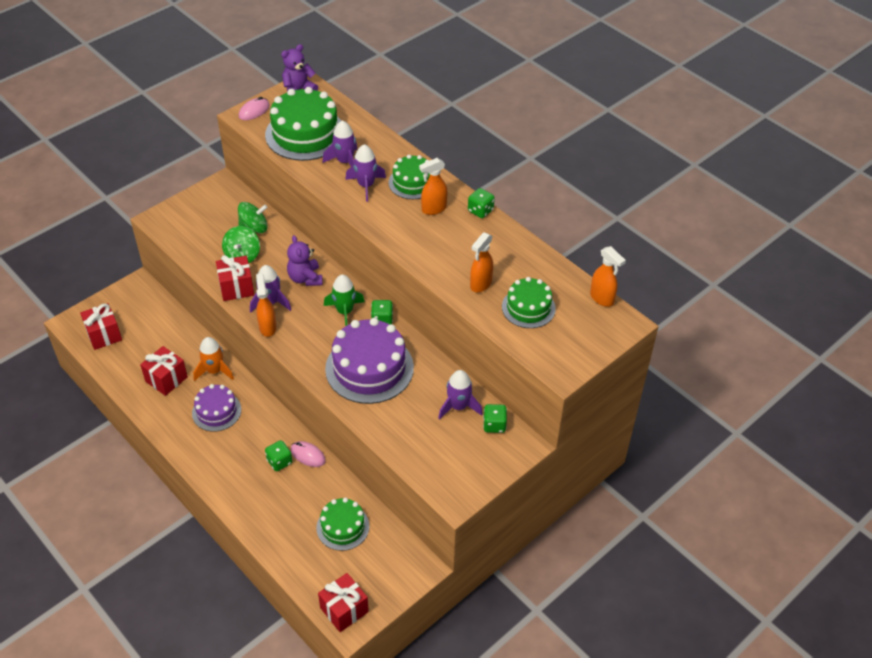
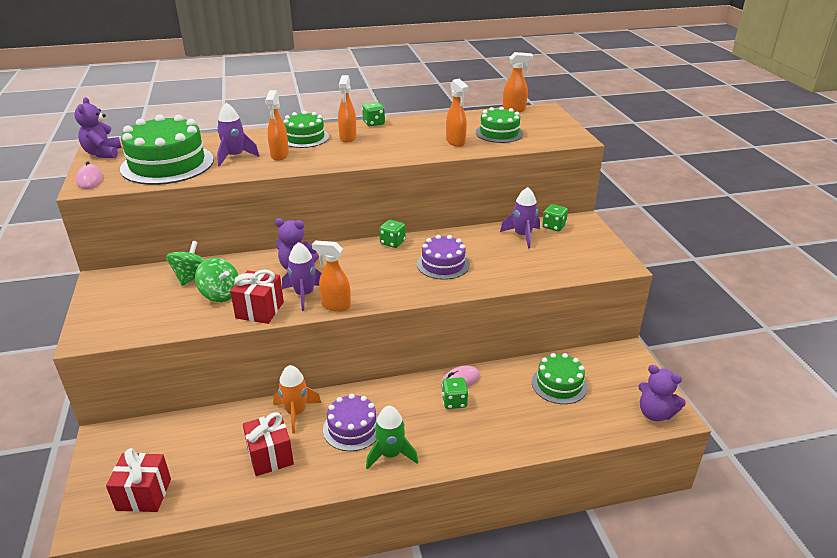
camera: 60 degrees left, 15 degrees down
red gift [318,573,369,632] -> purple teddy bear [638,365,686,421]
green rocket [324,275,365,326] -> green rocket moved to [366,406,418,470]
purple cake [325,318,414,404] -> purple cake [417,235,470,280], size x0.58
purple rocket [345,144,386,202] -> orange spray bottle [265,90,289,161]

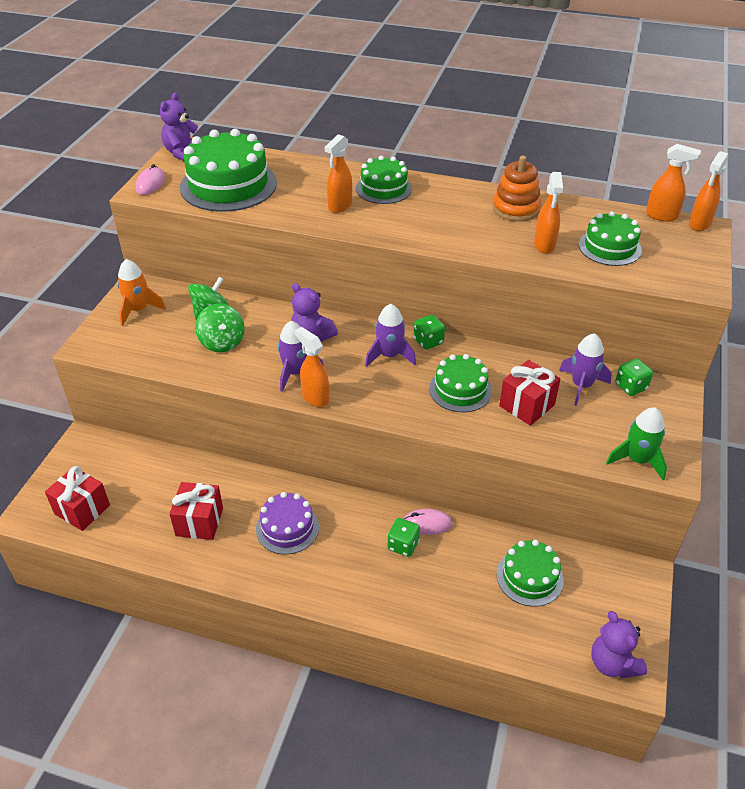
camera: 30 degrees right, 10 degrees up
purple rocket [217,103,260,166] -> purple rocket moved to [365,304,416,367]
red gift [230,270,284,324] -> red gift moved to [499,360,561,426]
orange rocket [273,365,321,434] -> orange rocket moved to [117,259,166,326]
orange spray bottle [338,75,357,143] -> orange spray bottle moved to [689,151,728,231]
green dice [362,102,385,126] -> none
green rocket [366,406,418,470] -> green rocket moved to [606,407,667,480]
purple cake [417,235,470,280] -> green cake [429,354,492,412]
none -> orange stacking toy [493,156,541,222]

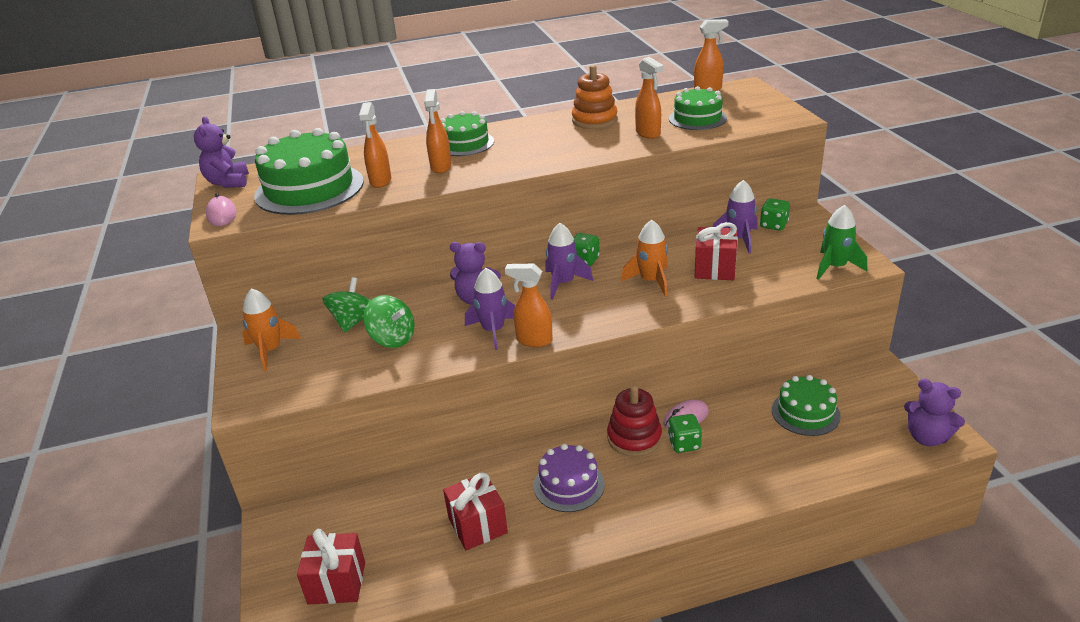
camera: 30 degrees left, 10 degrees down
green cake [429,354,492,412] -> orange rocket [621,220,668,296]
orange spray bottle [689,151,728,231] -> orange spray bottle moved to [359,102,391,188]
none -> red stacking toy [607,385,662,457]

